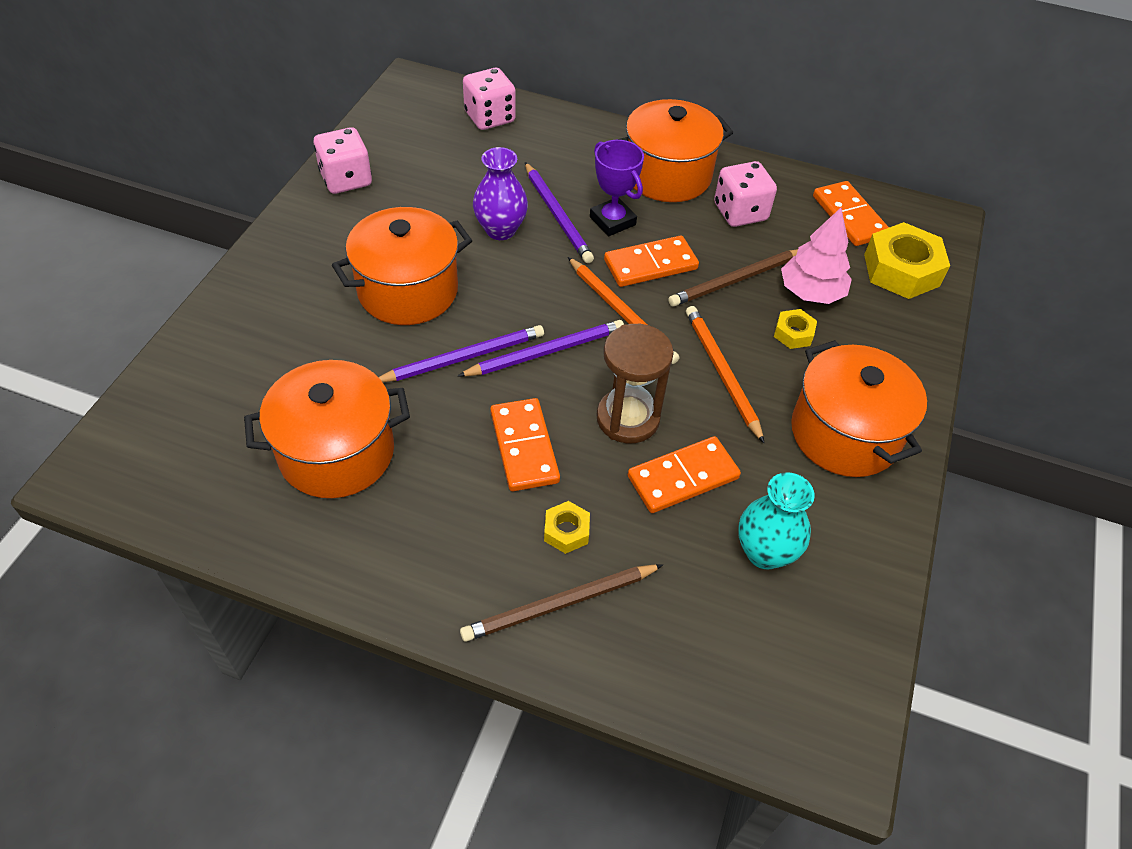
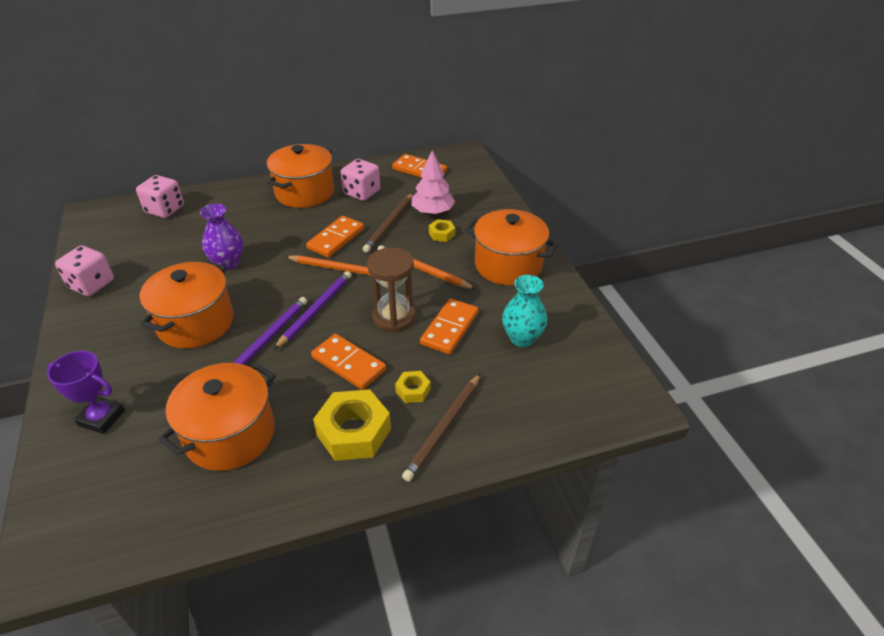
camera: 35 degrees left, 10 degrees down
purple pencil [525,162,594,263] -> none
purple trophy [590,140,644,236] -> purple trophy moved to [47,351,125,434]
yellow nut [864,222,950,299] -> yellow nut moved to [313,389,391,461]

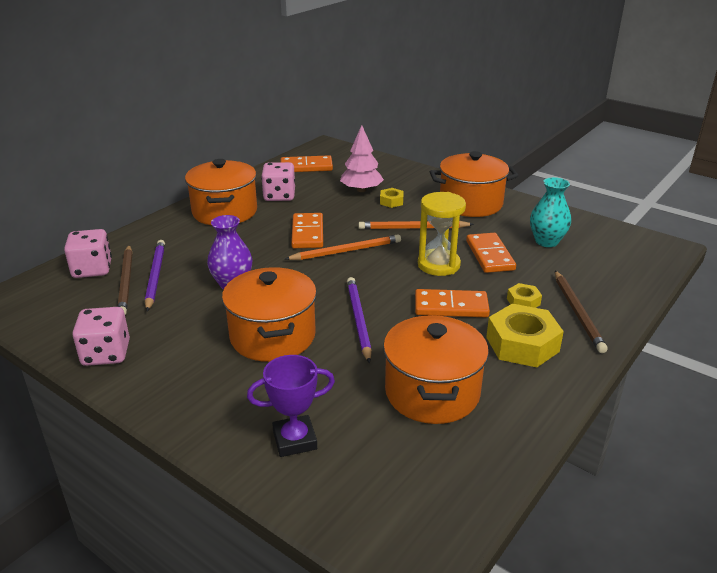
camera: 35 degrees left, 10 degrees down
purple pencil [274,271,352,350] -> purple pencil moved to [145,240,165,312]
brown pencil [363,193,413,253] -> brown pencil moved to [117,245,133,315]
brown hourglass [367,247,416,332] -> yellow hourglass [418,192,466,276]

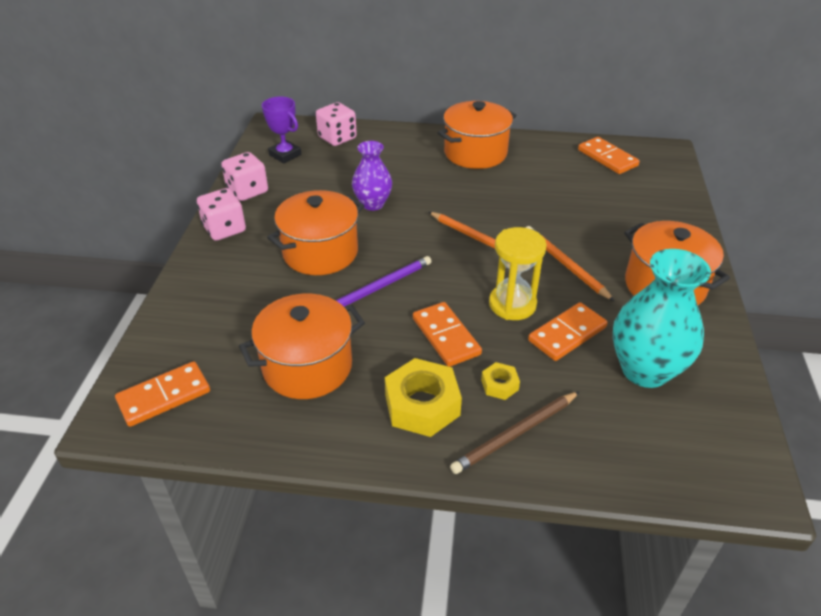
camera: 60 degrees right, 10 degrees up
brown pencil [117,245,133,315] -> none
purple pencil [145,240,165,312] -> none
purple trophy [247,355,335,457] -> purple trophy moved to [262,97,301,163]
pink dice [261,162,295,201] -> pink dice moved to [197,188,246,241]
orange domino [291,213,323,248] -> orange domino moved to [115,361,210,427]
pink tree [340,125,384,192] -> none
yellow nut [380,188,404,208] -> none
turquoise vase [530,177,571,247] -> turquoise vase [613,249,711,388], size x1.61

